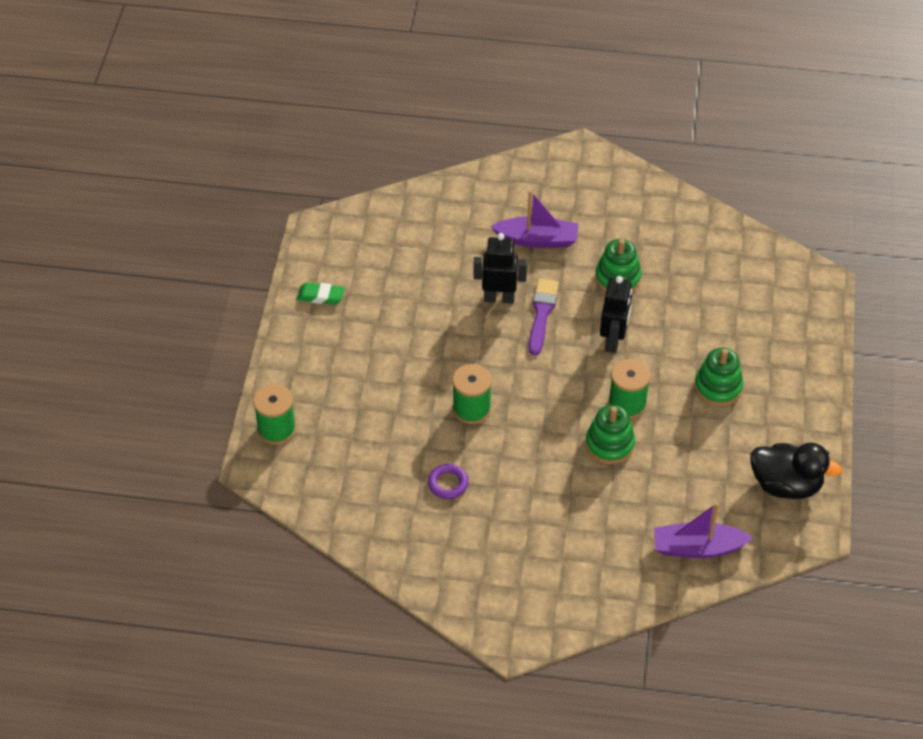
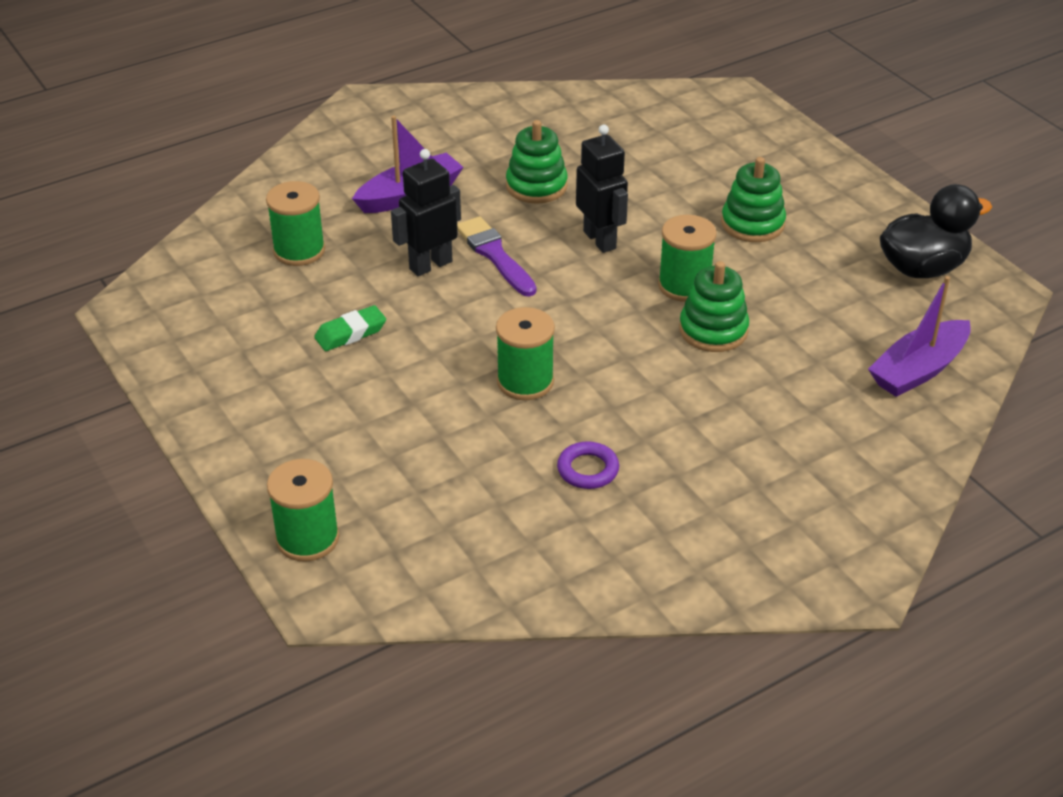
camera: 40 degrees left, 10 degrees down
green eraser [297,282,345,305] -> green eraser moved to [314,305,386,351]
none -> green spool [266,181,325,266]

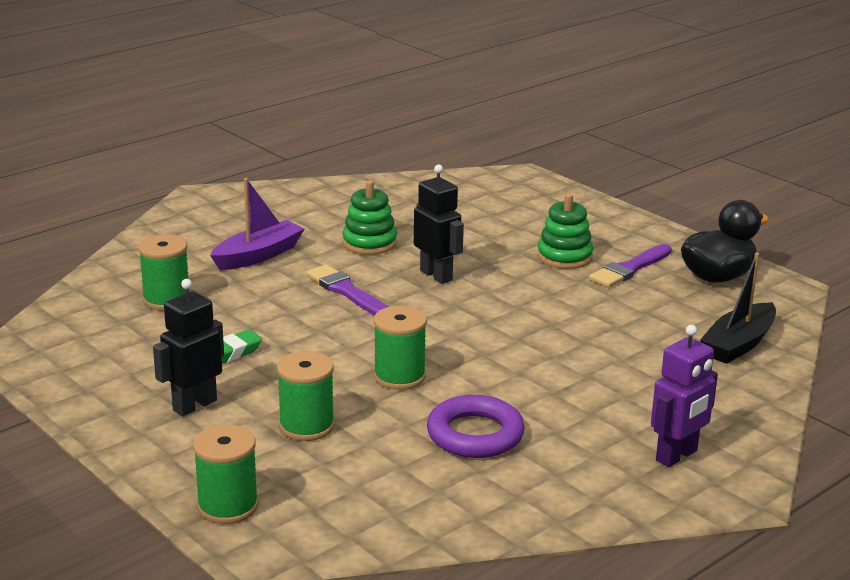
camera: 10 degrees left, 15 degrees down
black robot [391,149,461,276] -> black robot moved to [153,279,224,416]
purple ring [557,441,619,489] -> purple ring [427,395,525,458], size x1.71
green spool [658,215,716,302] -> green spool moved to [277,351,335,441]
green stacking toy [679,261,749,352] -> none
purple boat [868,276,971,397] -> black boat [700,253,776,364]
none -> purple brush [589,244,672,288]
none -> purple robot [651,325,718,467]

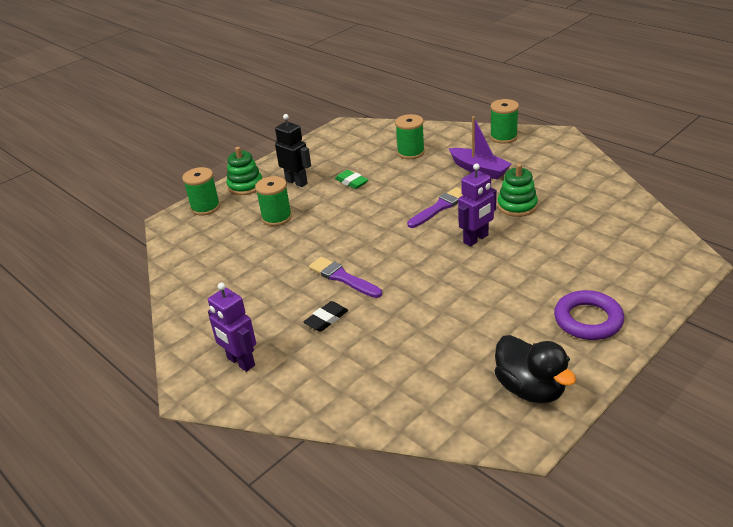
camera: 90 degrees right, 10 degrees up
green spool [374,306,427,390] -> green spool moved to [490,99,519,144]
black robot [414,165,464,284] -> purple robot [458,163,497,246]
purple ring [427,395,525,458] -> purple ring moved to [554,290,624,340]
green stacking toy [537,194,594,269] -> green stacking toy moved to [226,147,262,195]
purple brush [589,244,672,288] -> purple brush moved to [309,257,382,298]
black boat [700,253,776,364] -> none
none -> black eraser [304,301,348,332]

